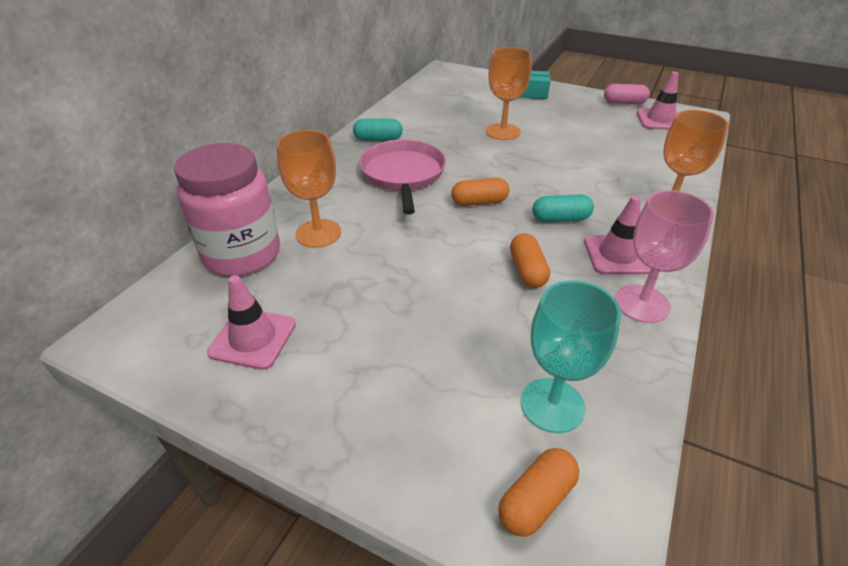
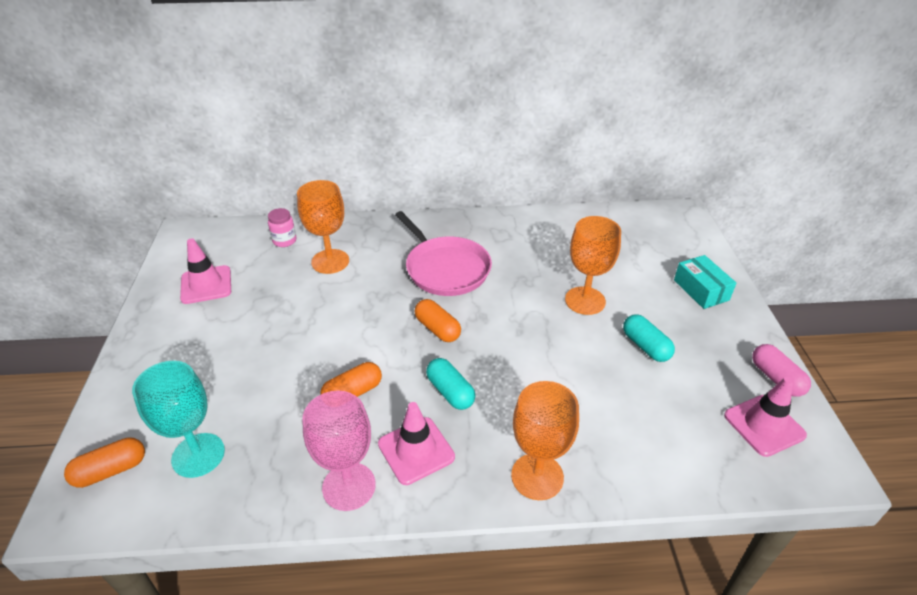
camera: 60 degrees right, 0 degrees up
pink jar [174,143,280,276] -> pink jar [268,208,296,247], size x0.41
turquoise capsule [353,119,403,140] -> turquoise capsule moved to [623,314,675,362]
pink pan [359,140,446,215] -> pink pan turned 90 degrees clockwise [395,211,492,296]
orange capsule [498,448,580,537] -> orange capsule turned 45 degrees counterclockwise [64,437,145,488]

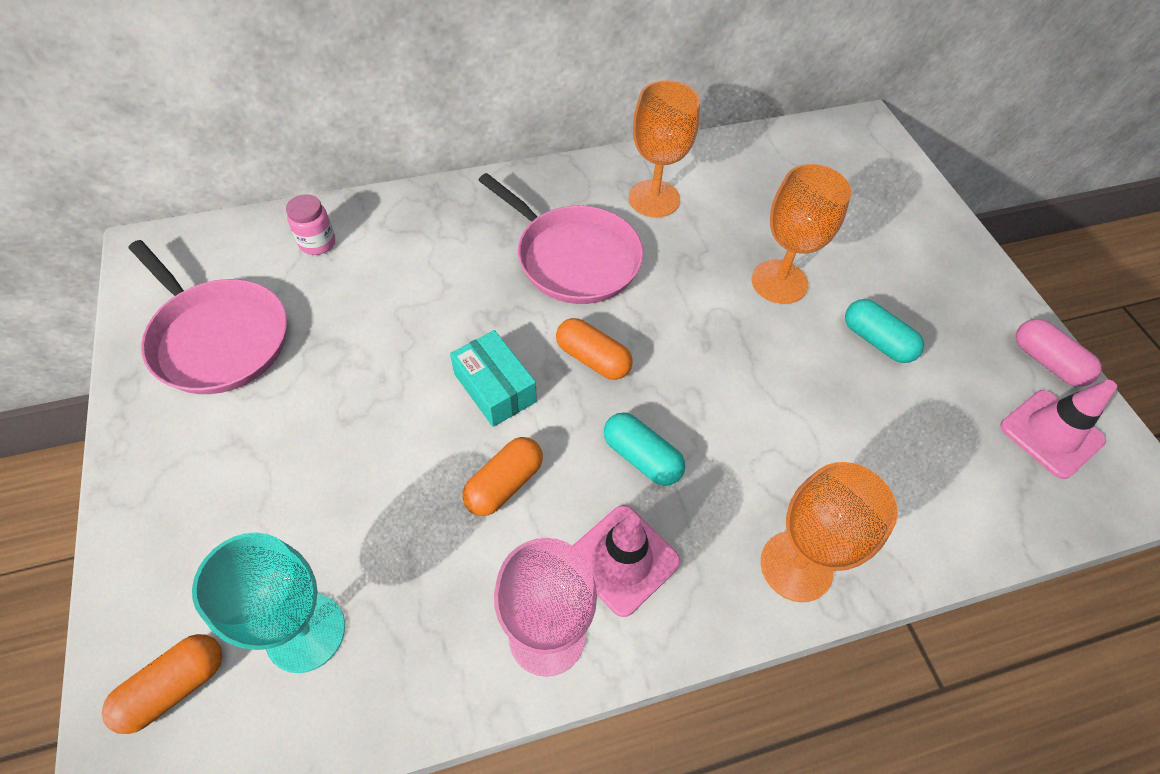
camera: 15 degrees left, 15 degrees up
pink traffic cone [180,238,231,304] -> pink pan [129,240,287,394]
orange goblet [297,180,349,274] -> orange goblet moved to [628,80,700,218]
turquoise box [674,255,736,309] -> turquoise box moved to [450,330,537,427]

